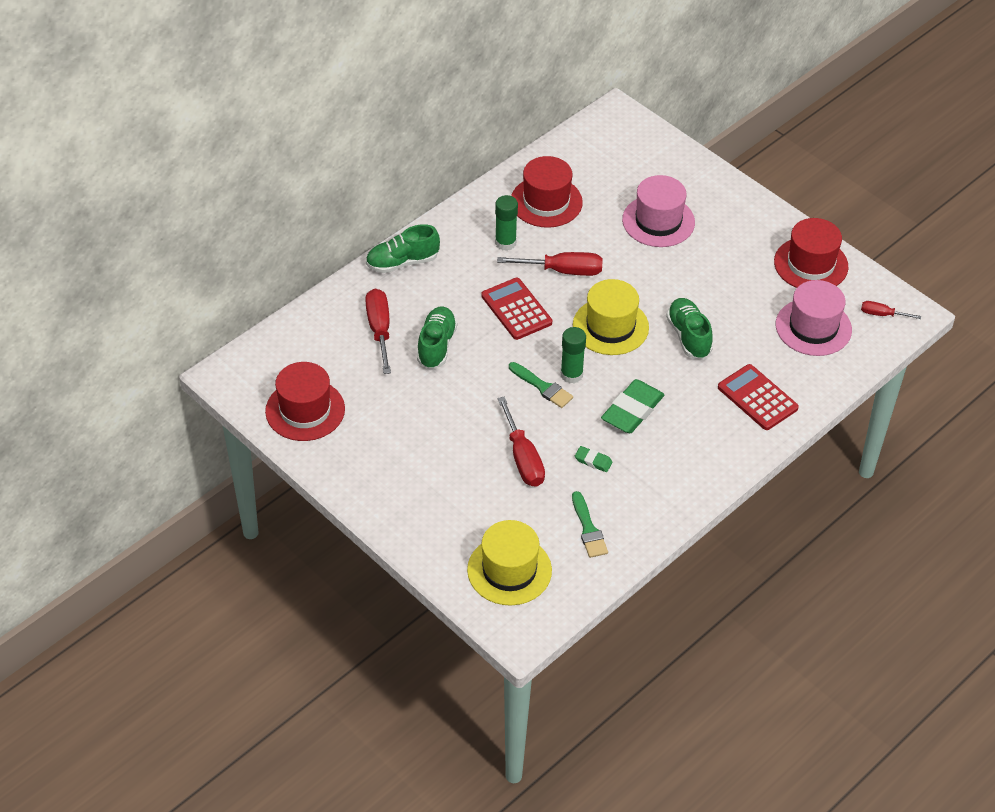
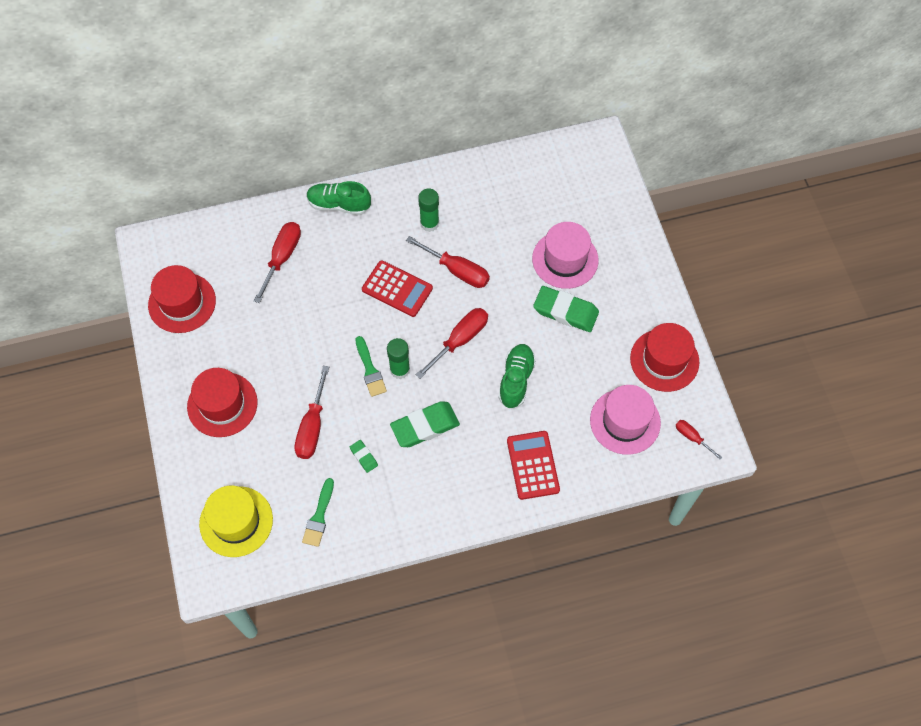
camera: 30 degrees right, 15 degrees up
green shoe [417,306,457,369] -> none
red calculator [481,278,552,340] -> red calculator turned 120 degrees clockwise [362,260,433,317]
red hat [511,156,583,228] -> red hat moved to [187,368,258,437]
yellow hat [573,279,649,355] -> red screwdriver [416,308,488,379]
none -> green eraser [533,286,599,332]

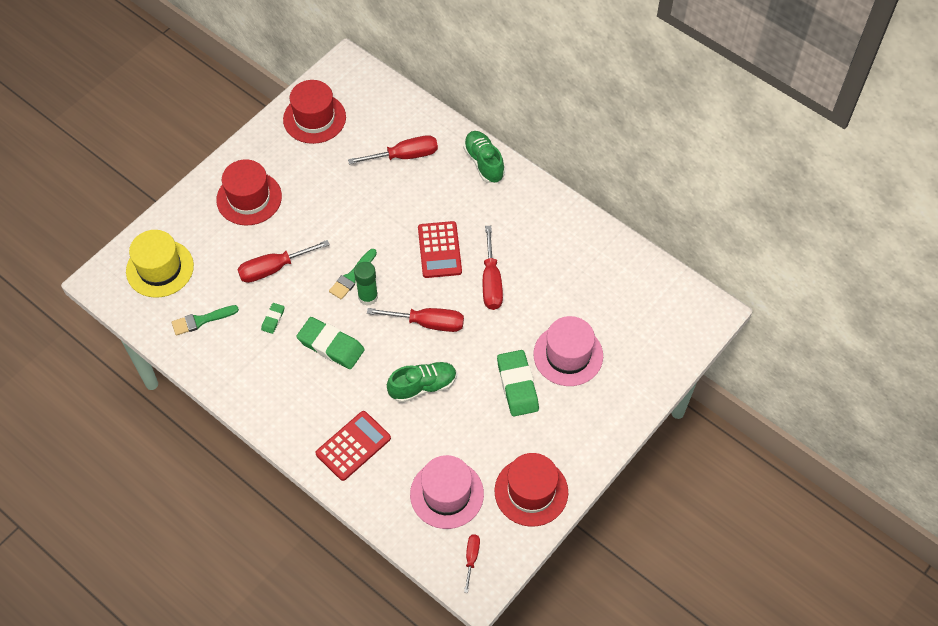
camera: 55 degrees right, 5 degrees down
green glue stick [418,189,439,232] -> none

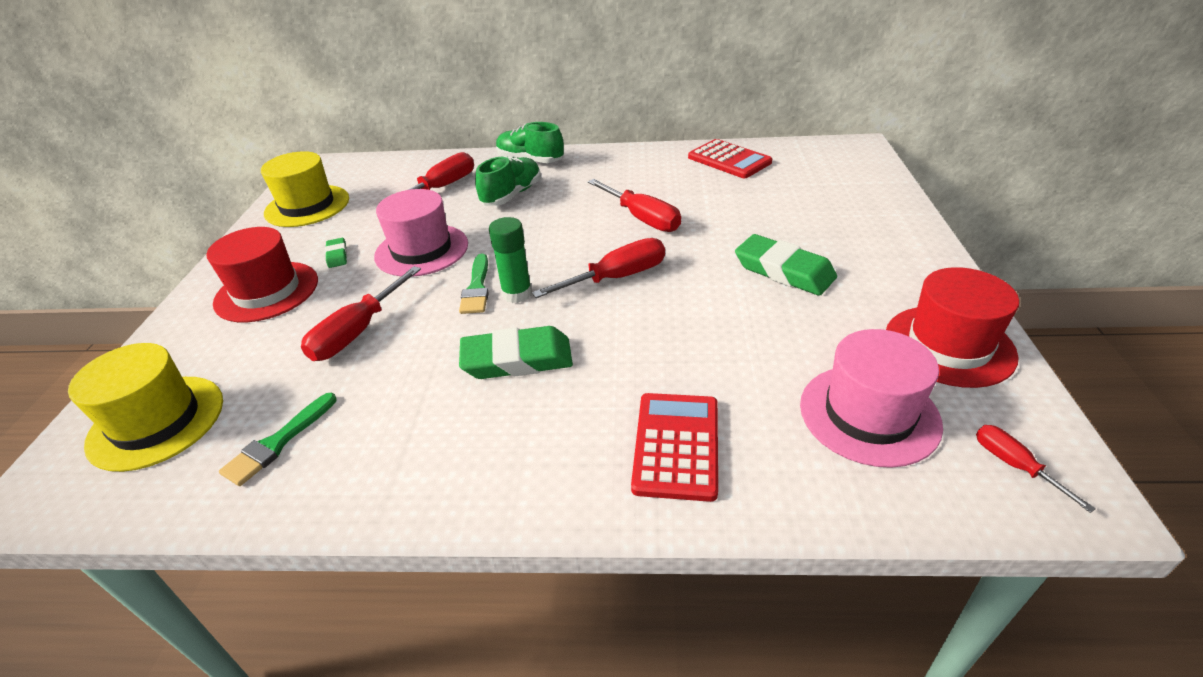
camera: 35 degrees left, 20 degrees down
green eraser [261,303,284,334] -> green eraser moved to [325,238,347,268]
red hat [283,80,346,144] -> yellow hat [261,151,349,227]
green shoe [387,362,457,403] -> green shoe moved to [475,156,541,206]
red calculator [418,221,462,278] -> red calculator moved to [688,139,772,178]
pink hat [533,316,603,386] -> pink hat moved to [374,189,468,277]

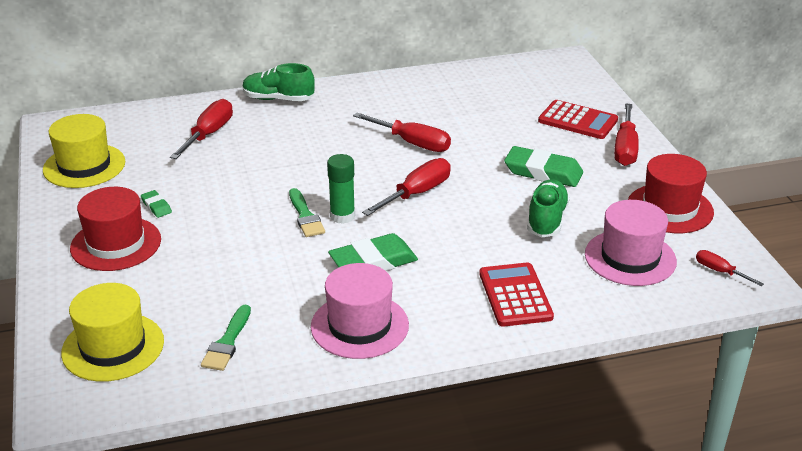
camera: 20 degrees left, 5 degrees down
red screwdriver [301,266,421,361] -> red screwdriver moved to [614,103,639,166]
pink hat [374,189,468,277] -> pink hat moved to [311,263,409,359]
green shoe [475,156,541,206] -> green shoe moved to [527,179,570,237]
red calculator [688,139,772,178] -> red calculator moved to [538,100,618,139]

